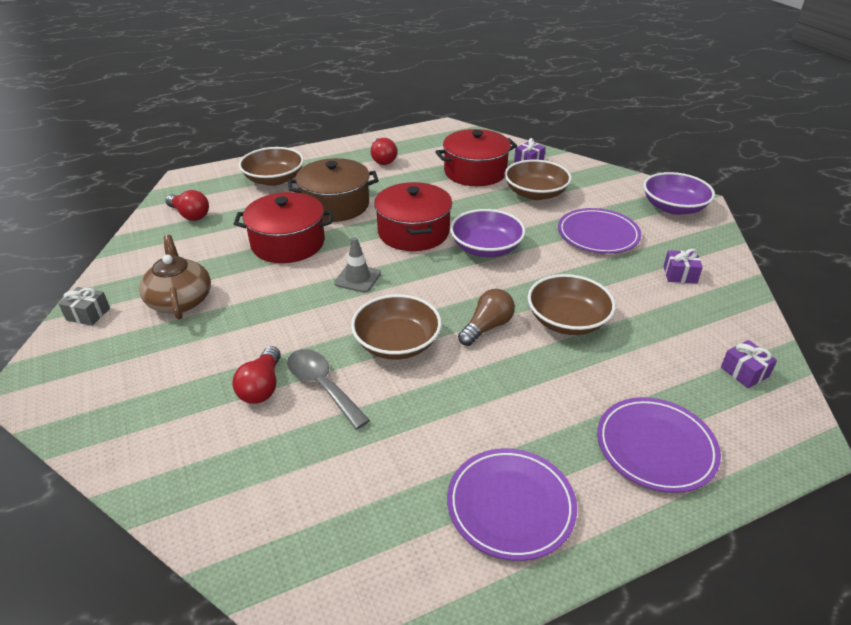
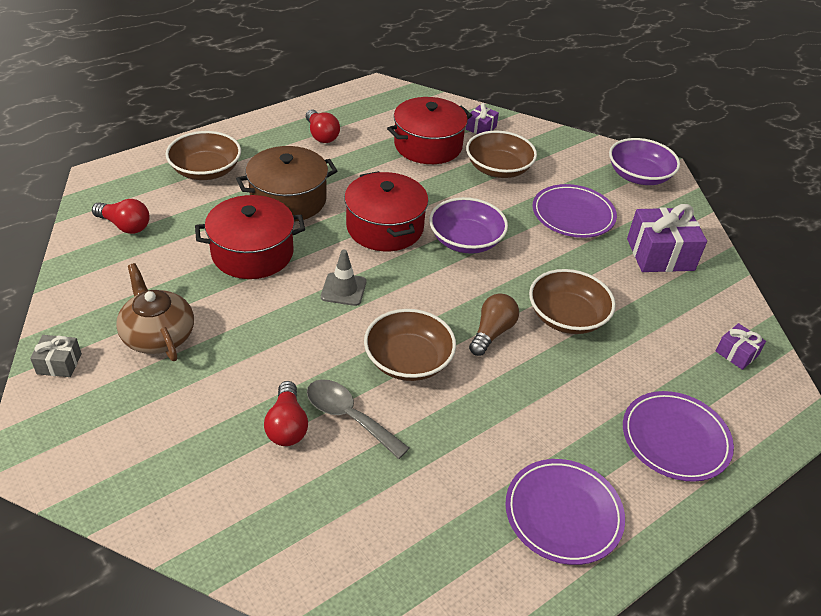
camera: 15 degrees left, 5 degrees up
purple gift [663,249,703,284] -> purple gift [627,204,707,272], size x1.95

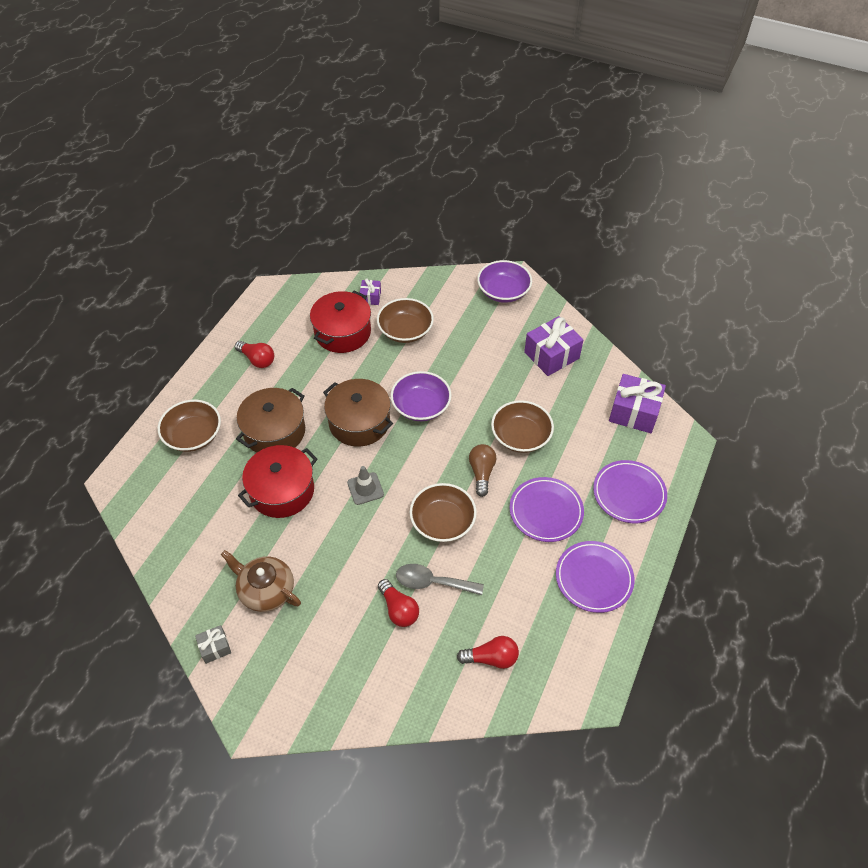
camera: 25 degrees left, 10 degrees up
red light bulb [92,199,150,234] -> red light bulb moved to [457,636,519,669]
red pot [344,171,428,251] -> brown pot [323,379,393,447]
purple plate [533,184,617,238] -> purple plate moved to [510,477,584,542]
purple gift [716,323,766,370] -> purple gift [609,374,666,433], size x1.95

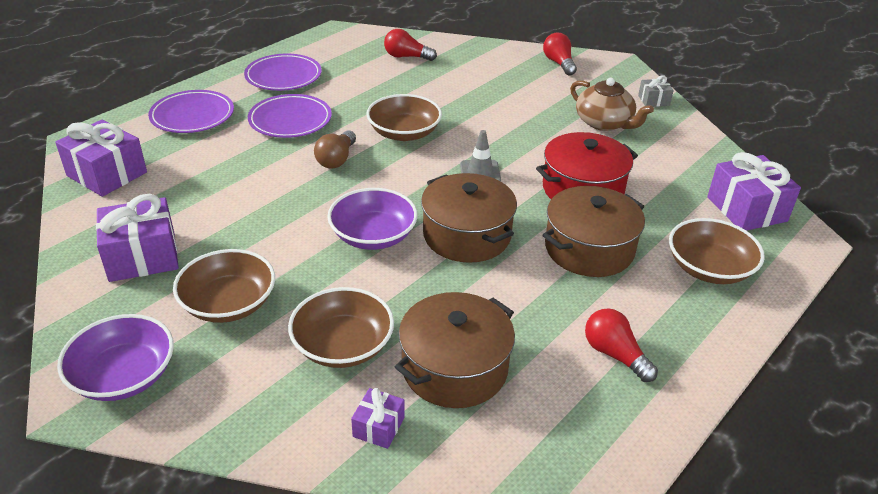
camera: 165 degrees left, 15 degrees down
red pot [310,291,371,353] -> brown pot [395,292,515,408]
red light bulb [378,579,419,627] -> red light bulb moved to [543,33,577,76]
grey spoon [396,564,484,595] -> none
brown bowl [491,400,554,453] -> brown bowl moved to [173,249,275,323]
none -> purple gift [707,152,801,231]

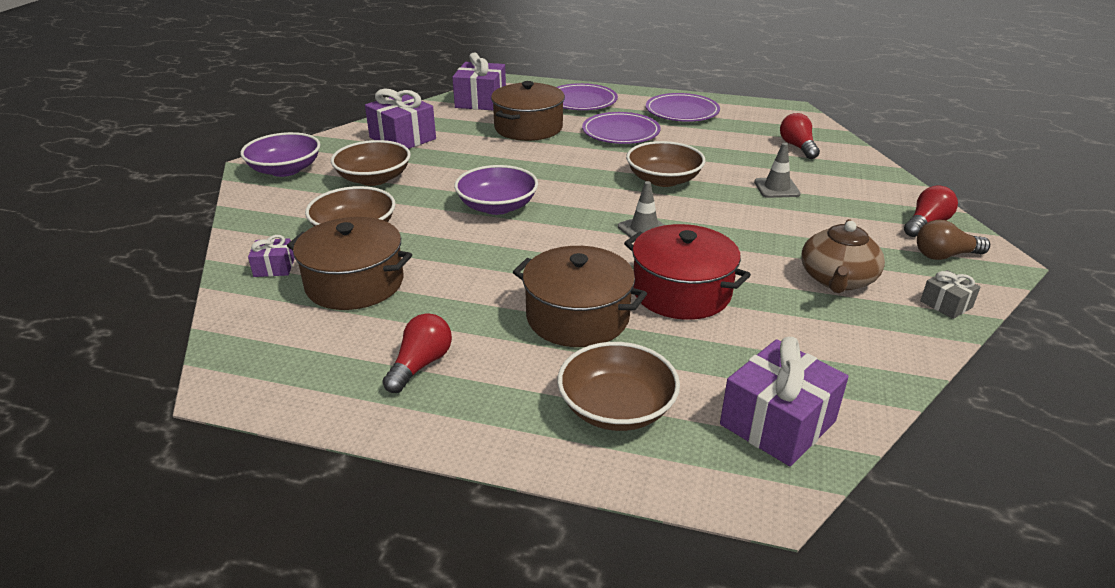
camera: 65 degrees right, 5 degrees down
brown light bulb [314,131,356,168] -> brown light bulb moved to [917,220,990,260]
brown pot [421,173,517,263] -> brown pot moved to [491,81,565,141]
none -> grey traffic cone [754,143,801,198]

